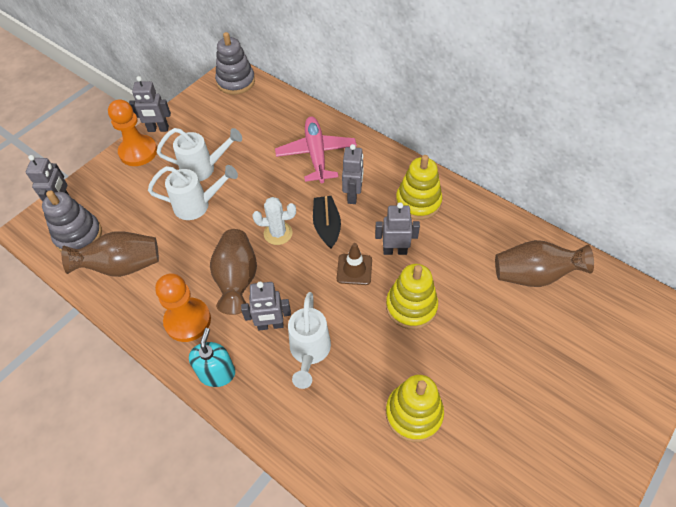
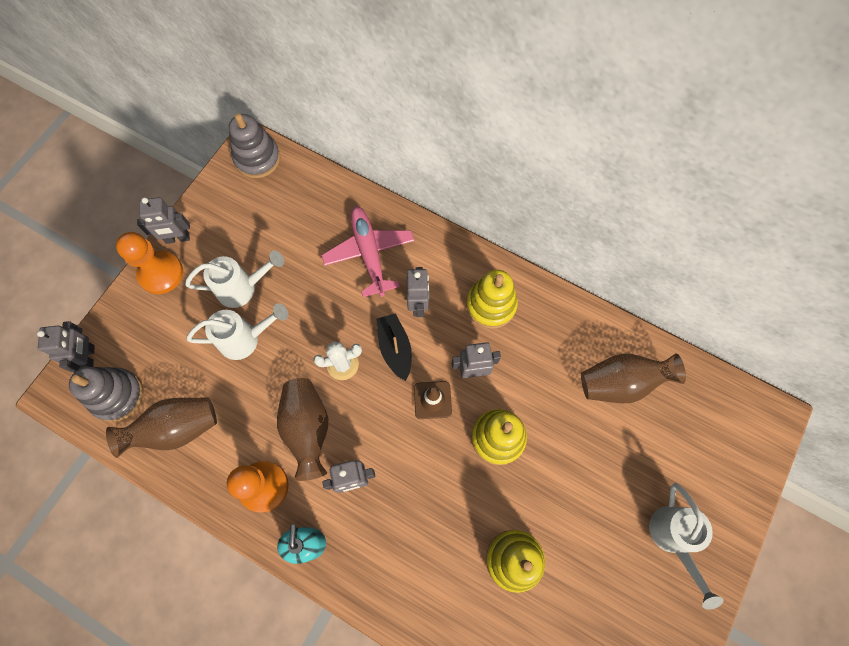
camera: 10 degrees left, 15 degrees up
white watering can [288,292,331,389] -> white watering can moved to [649,483,724,610]

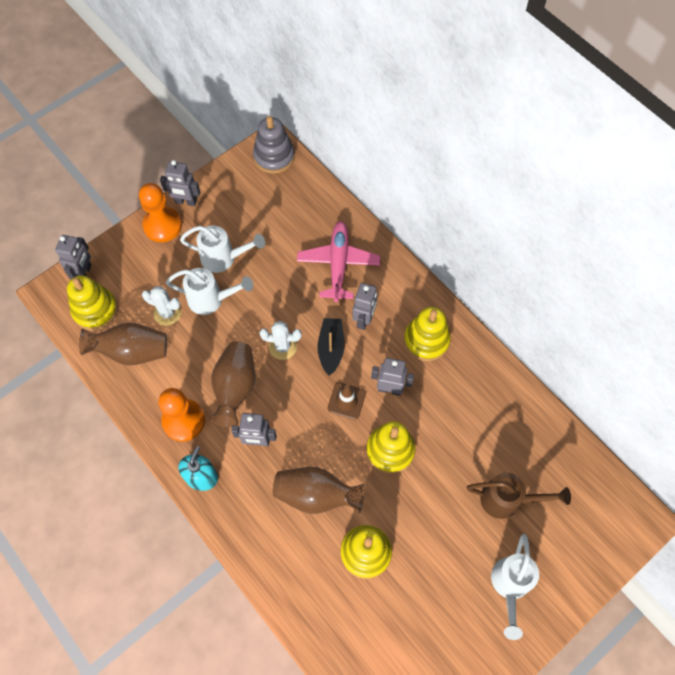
camera: 20 degrees right, 5 degrees down
grey stacking toy [69,367,143,422] -> yellow stacking toy [67,275,118,330]
brown vase [581,353,686,403] -> brown vase moved to [273,467,365,514]
none -> white cactus [142,286,181,326]
none -> brown watering can [467,473,571,519]

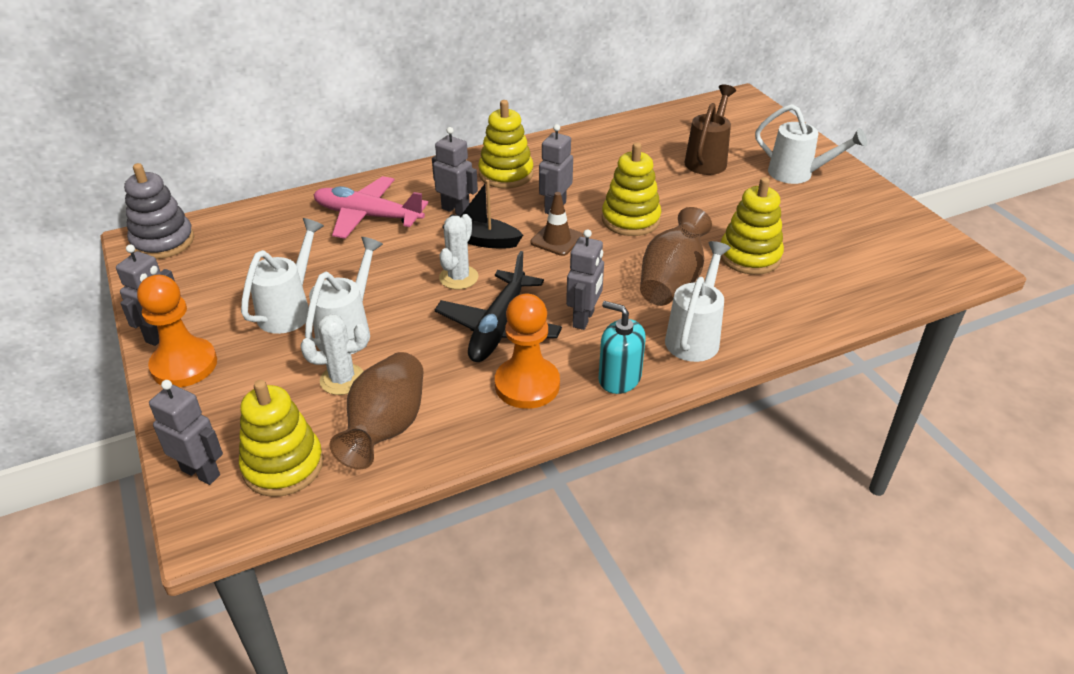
camera: 75 degrees left, 25 degrees down
white cactus [142,286,181,326] -> white cactus turned 45 degrees clockwise [301,314,368,395]
brown vase [211,341,256,427] -> black plane [435,251,562,362]
none -> white watering can [665,241,731,362]

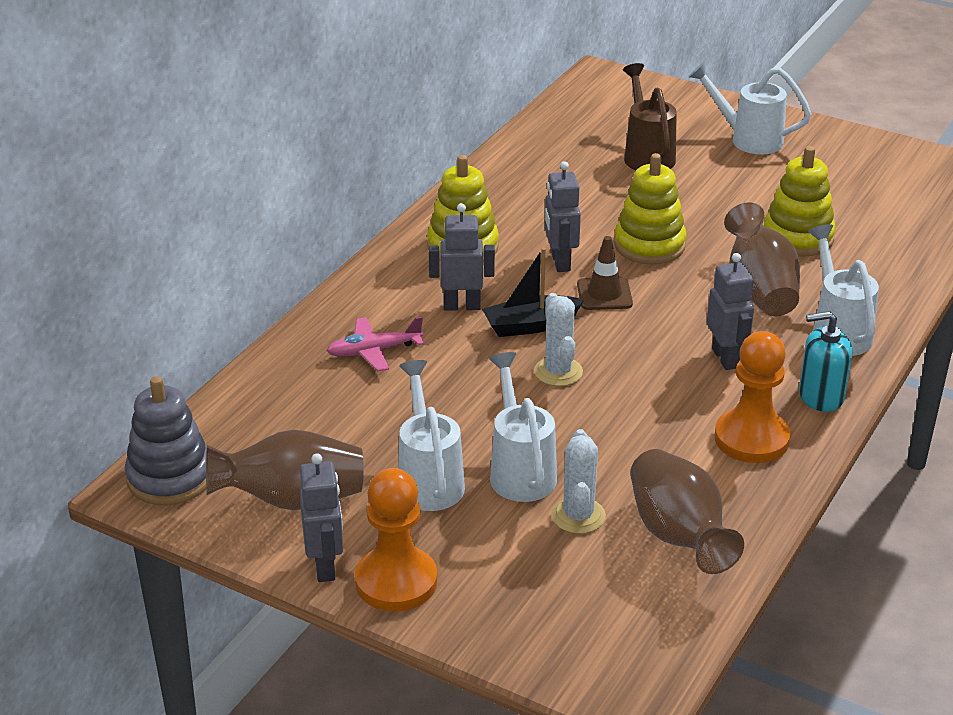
camera: 35 degrees left, 5 degrees down
grey robot [149,380,223,485] -> none
yellow stacking toy [239,380,324,497] -> none
white cactus [301,314,368,395] -> white cactus turned 45 degrees counterclockwise [551,429,606,534]
pink plane [314,176,428,239] -> pink plane [327,317,424,371], size x0.61
black plane [435,251,562,362] -> none
white watering can [755,104,867,184] -> white watering can turned 150 degrees counterclockwise [688,62,811,155]
none -> brown vase [206,430,364,510]

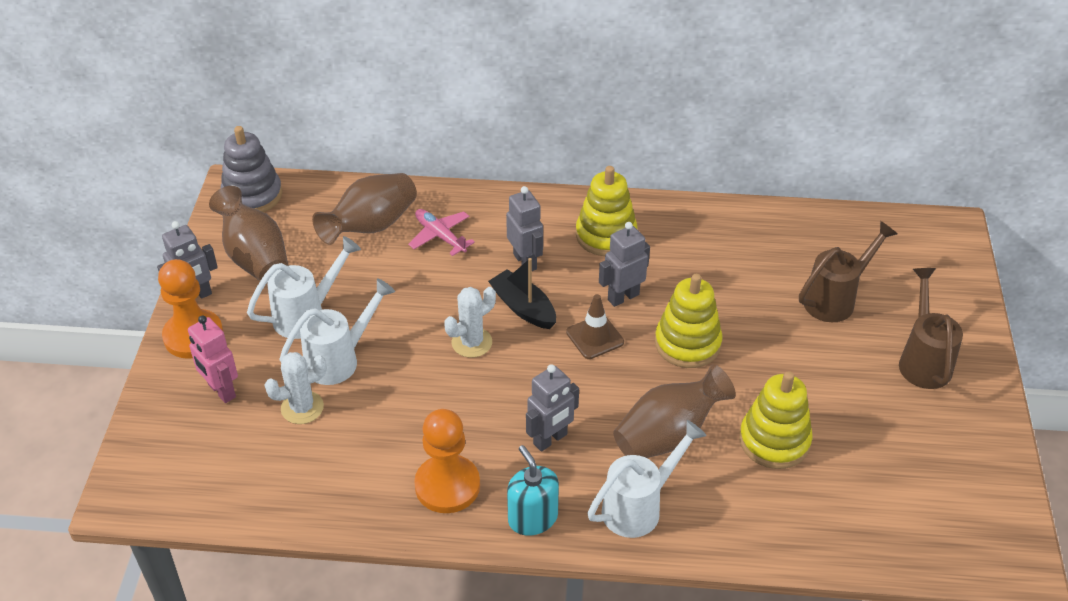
camera: 65 degrees right, 10 degrees up
brown vase [630,449,744,574] -> brown vase moved to [312,173,417,245]
white watering can [688,62,811,155] -> brown watering can [899,268,963,389]
none -> pink robot [188,315,238,403]

